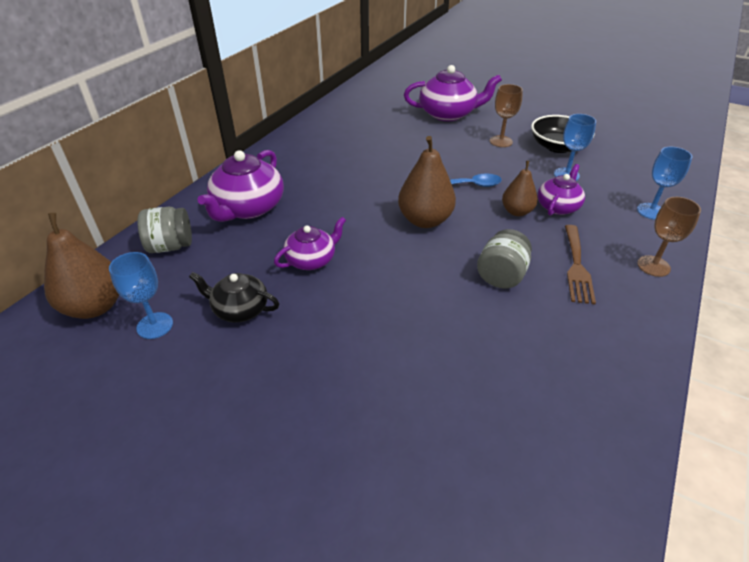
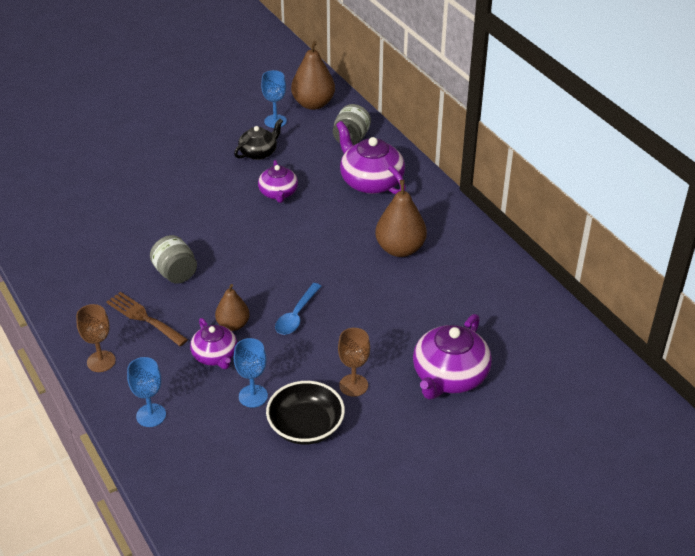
camera: 120 degrees right, 0 degrees up
brown pear [398,136,456,228] -> brown pear moved to [375,180,427,257]

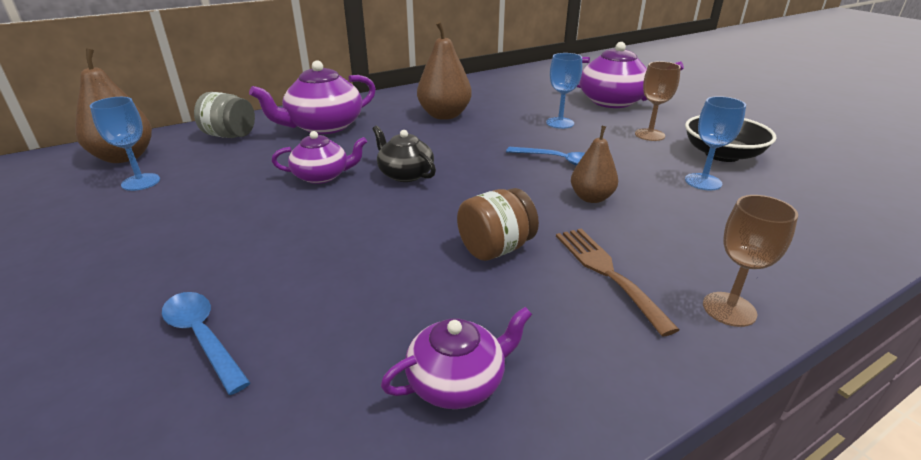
camera: 90 degrees left, 10 degrees down
brown fork [106,292,188,346] -> brown fork turned 120 degrees clockwise [556,229,680,337]
blue goblet [127,357,166,427] -> blue goblet moved to [546,53,582,129]
grey jar [150,235,197,284] -> brown jar [457,188,539,261]
purple teapot [190,318,237,369] -> purple teapot moved to [381,307,532,409]
black teapot [234,119,283,160] -> black teapot moved to [372,126,436,182]
none -> blue spoon [162,292,251,395]

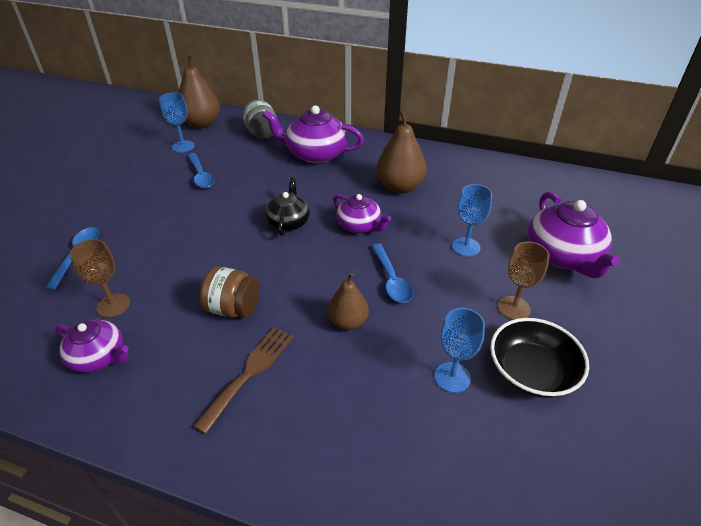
camera: 50 degrees right, 10 degrees up
purple teapot [272,131,367,184] -> purple teapot moved to [333,194,391,233]
brown goblet [703,195,798,327] -> brown goblet moved to [70,239,130,318]
none -> blue spoon [187,153,215,188]

